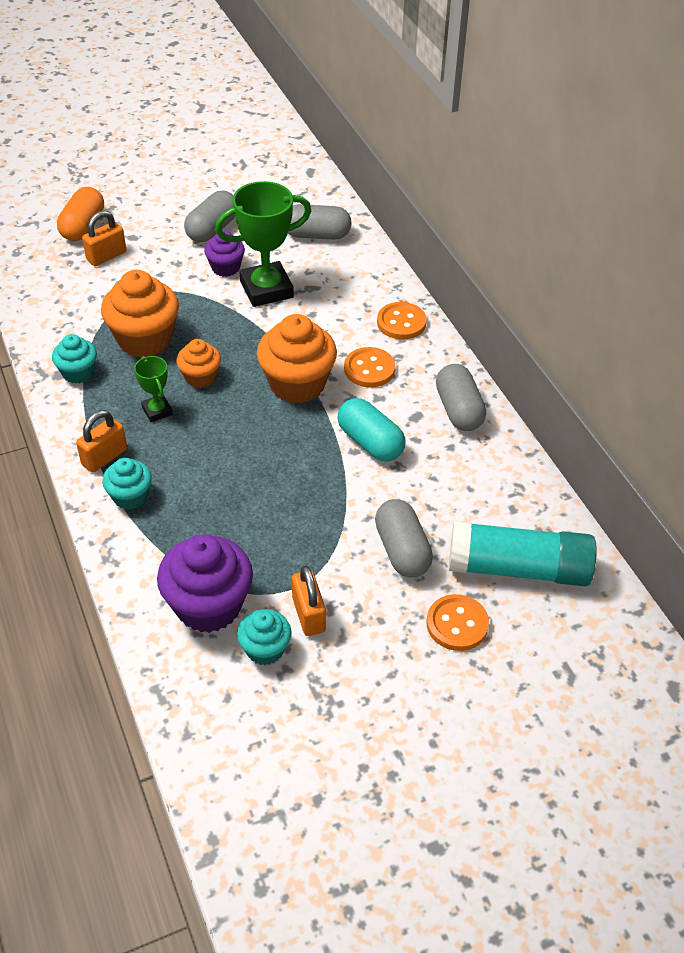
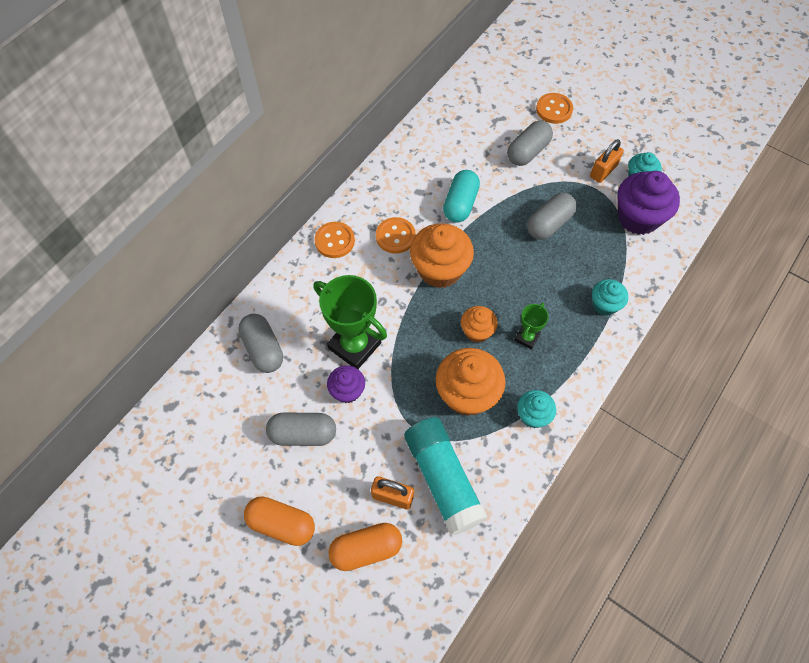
camera: 120 degrees left, 15 degrees up
orange padlock [76,410,127,473] -> none
grey capsule [436,364,486,431] -> grey capsule moved to [527,192,577,240]
turquoise glue stick [449,521,597,586] -> turquoise glue stick moved to [404,417,488,536]
none -> orange capsule [244,496,315,546]

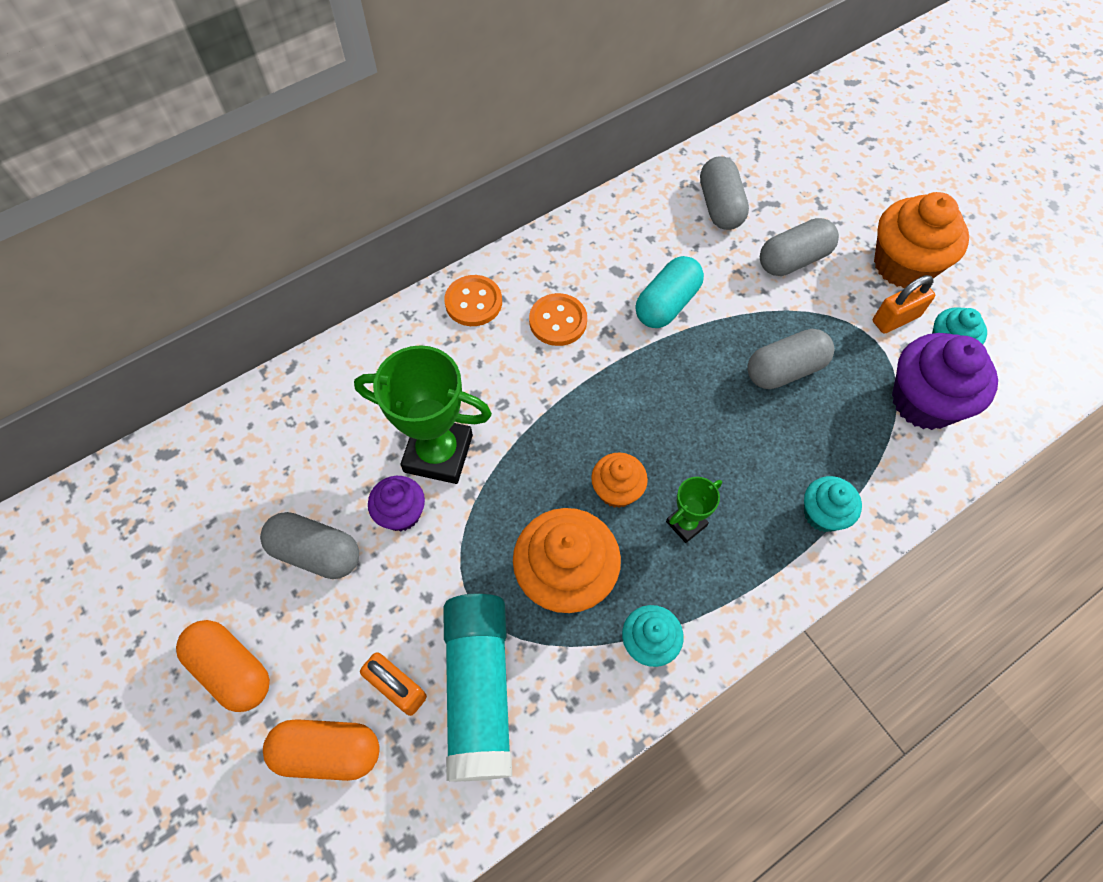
camera: 20 degrees right, 0 degrees up
grey capsule [238,314,283,373] -> grey capsule moved to [700,156,749,230]
green trophy [314,275,387,369] -> green trophy turned 45 degrees counterclockwise [354,345,492,484]
orange cupcake [410,223,474,288] -> orange cupcake moved to [874,192,969,288]
orange button [536,93,573,124] -> none

